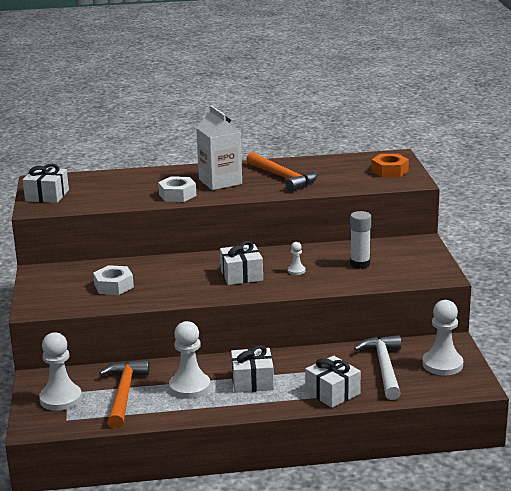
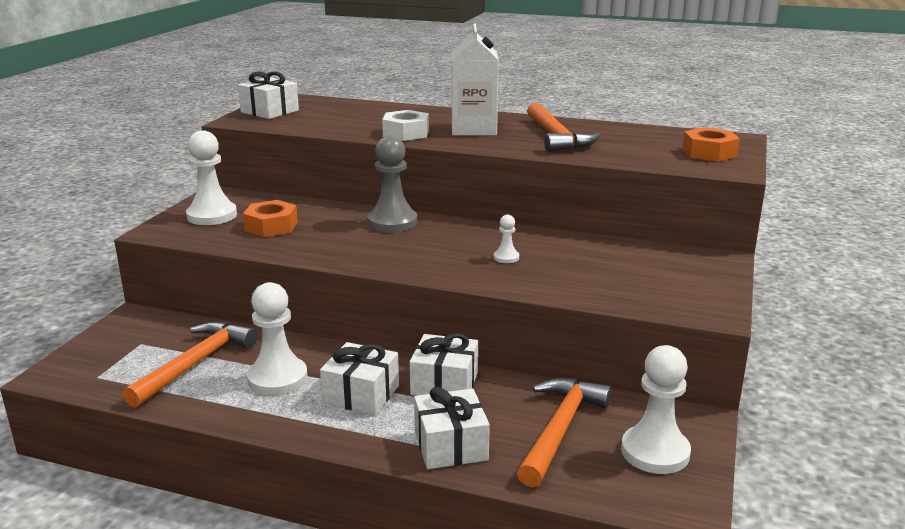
camera: 25 degrees right, 0 degrees up
white pawn [39,332,82,411] -> white pawn moved to [186,130,237,225]
white nut [93,265,134,295] -> orange nut [243,200,298,237]
white gift [220,241,263,285] -> white gift moved to [410,333,478,396]
white glue stick [350,211,371,269] -> none
white hammer [354,335,401,400] -> orange hammer [517,378,612,488]
none -> grey pawn [367,136,417,232]

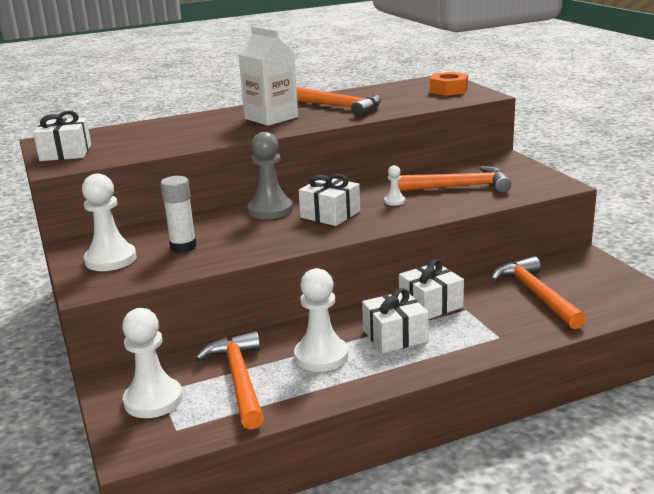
camera: 40 degrees left, 0 degrees up
orange nut [243,200,298,237] -> white glue stick [160,176,197,253]
white nut [382,110,429,141] -> none
white gift [414,387,490,469] -> white gift moved to [298,174,360,226]
white pawn [621,345,691,474] -> white pawn moved to [122,308,183,418]
none -> orange hammer [398,166,511,193]

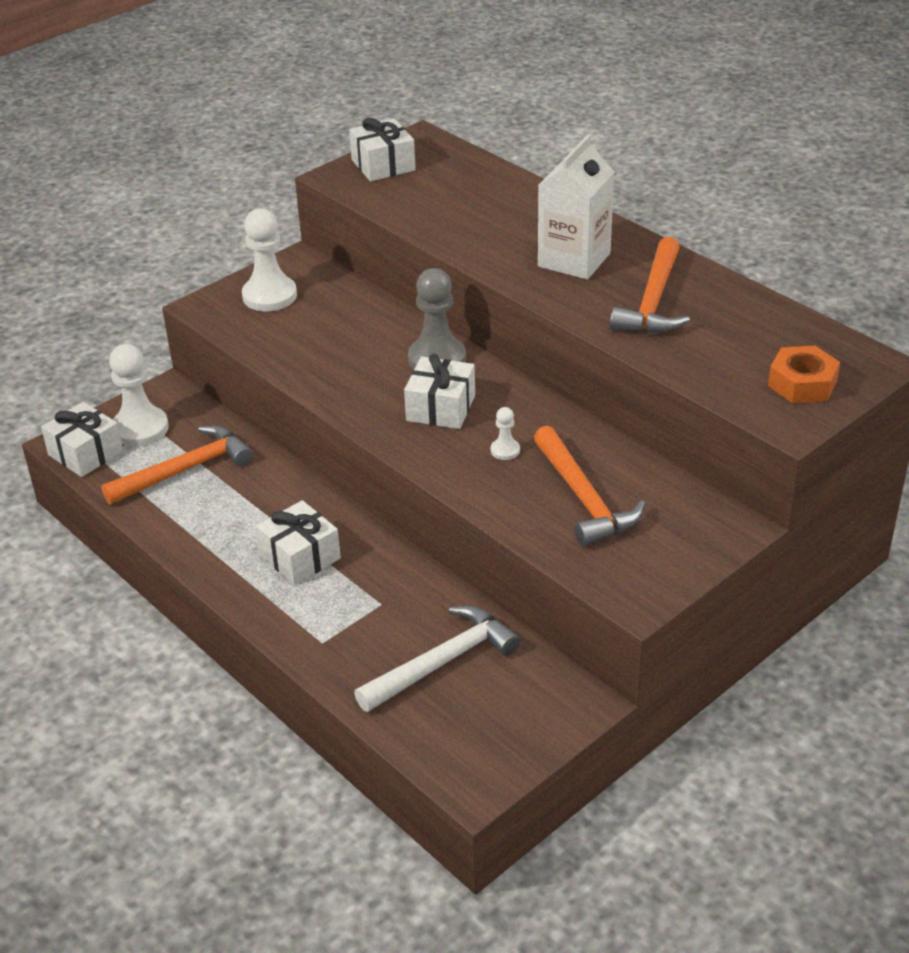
camera: 70 degrees right, 15 degrees up
white glue stick [160,176,197,253] -> none
white pawn [294,268,348,372] -> none
white gift [399,259,464,319] -> white gift moved to [41,402,123,477]
orange hammer [491,256,586,329] -> white hammer [354,606,520,712]

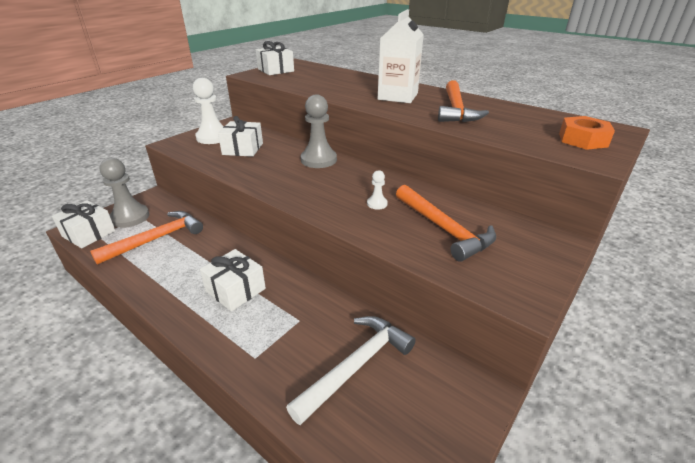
camera: 10 degrees left, 5 degrees down
white pawn [109,344,169,447] -> grey pawn [99,158,149,228]
white gift [404,354,475,429] -> white gift moved to [218,116,263,157]

